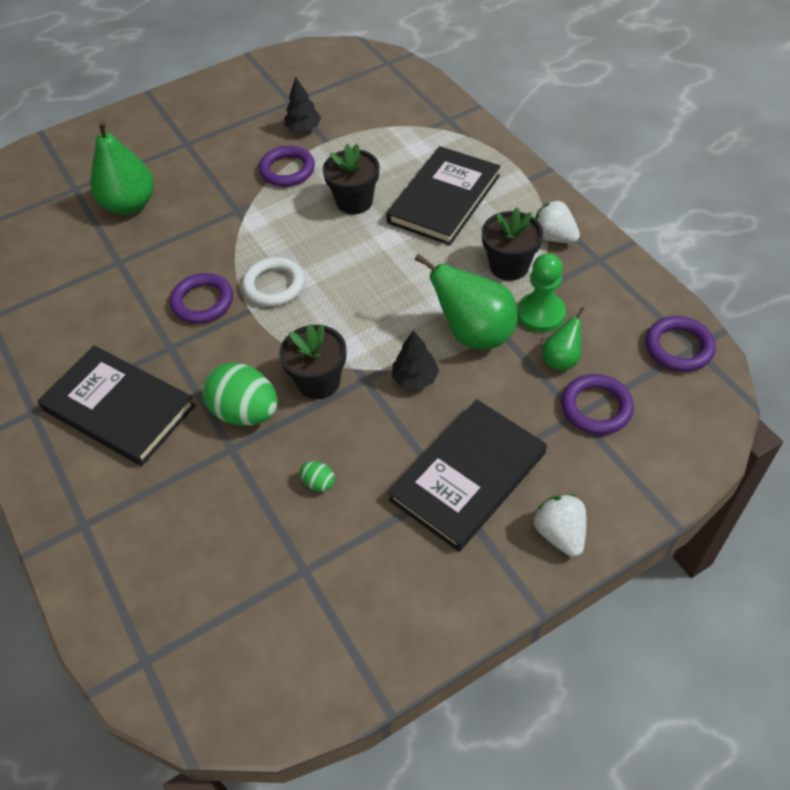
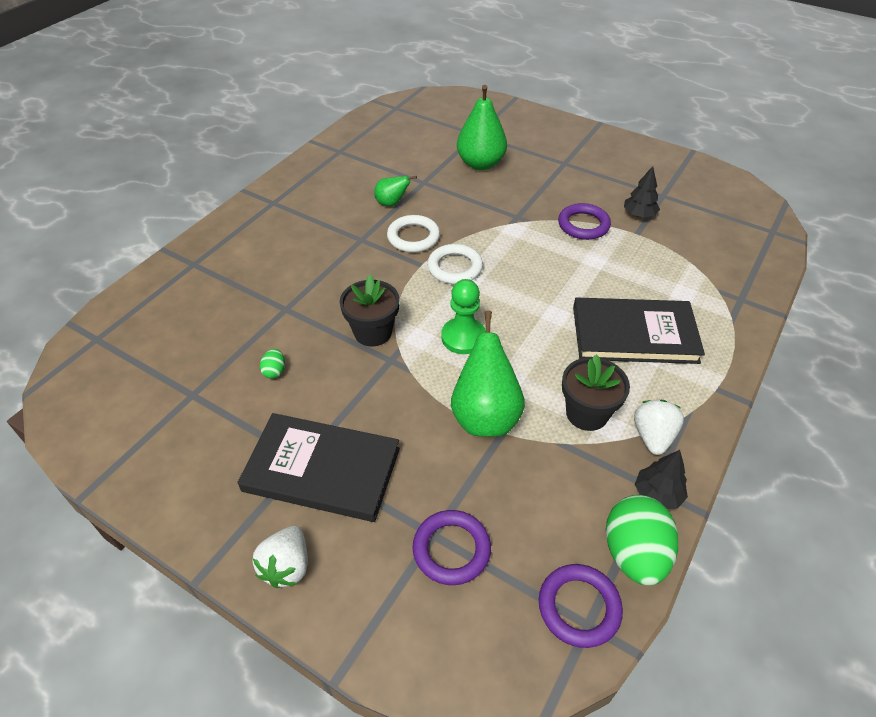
camera: 60 degrees right, 5 degrees down
black book [38,345,196,466] -> none
purple ring [170,273,233,324] -> white ring [387,215,440,252]
green egg [203,362,278,426] -> green egg moved to [606,495,678,586]
black flower pot [323,144,379,214] -> none
black tree [392,330,439,390] -> black tree moved to [635,450,688,509]
green pawn [517,253,566,332] -> green pawn moved to [441,279,486,354]
white strawberry [533,494,586,557] -> white strawberry turned 150 degrees clockwise [253,526,308,588]
green pear [542,307,585,371] -> green pear moved to [374,176,417,206]

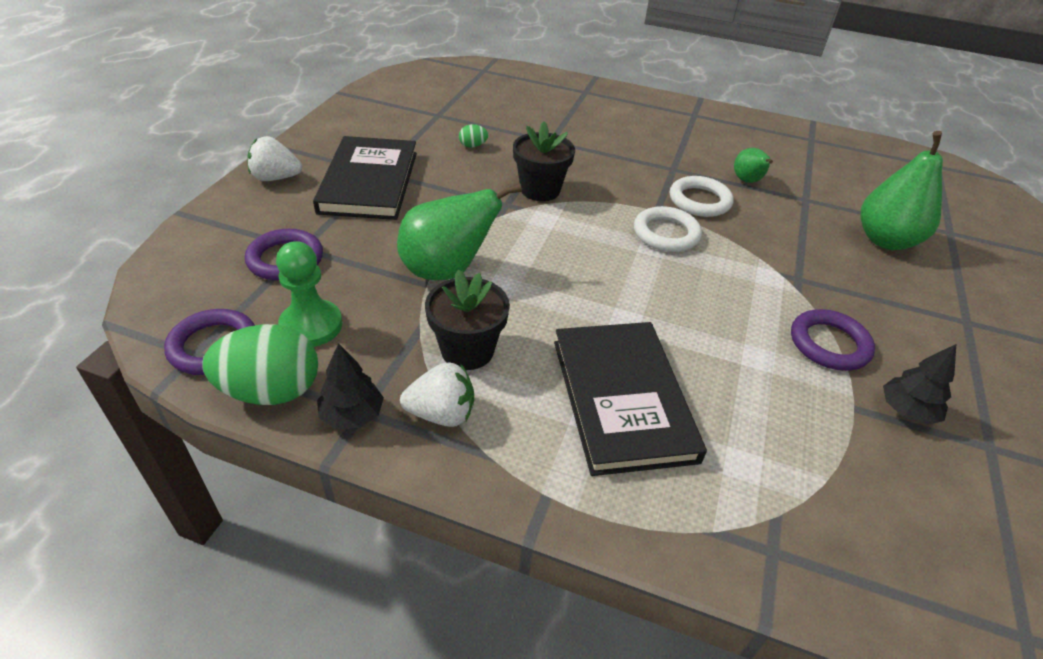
camera: 75 degrees right, 5 degrees down
green pawn [441,279,486,354] -> green pawn moved to [276,241,342,347]

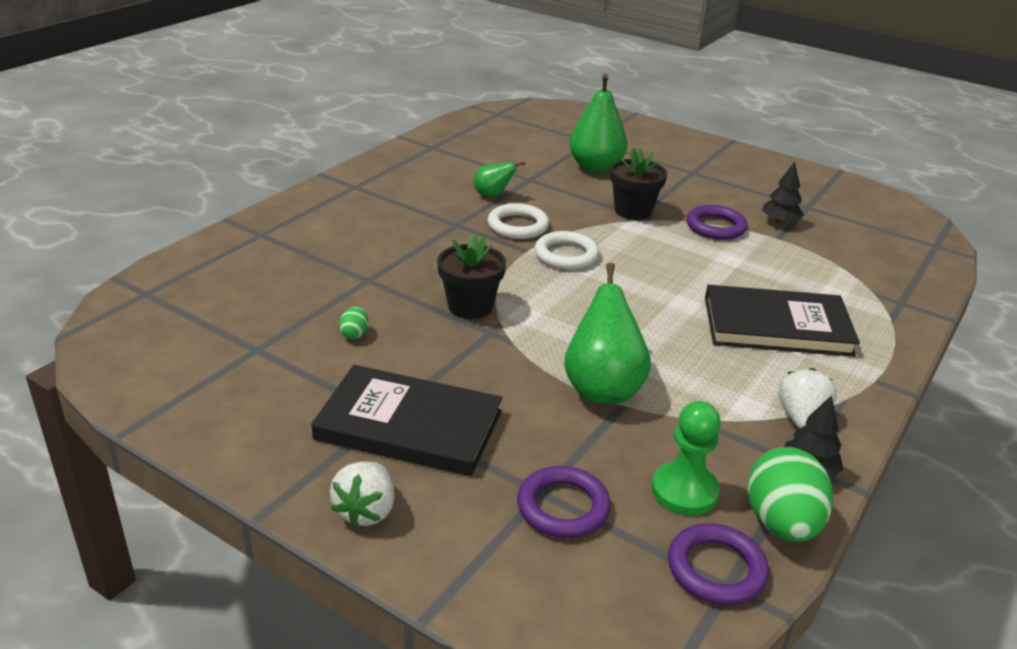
camera: 75 degrees left, 10 degrees down
black flower pot [425,269,510,370] -> black flower pot moved to [610,148,667,220]

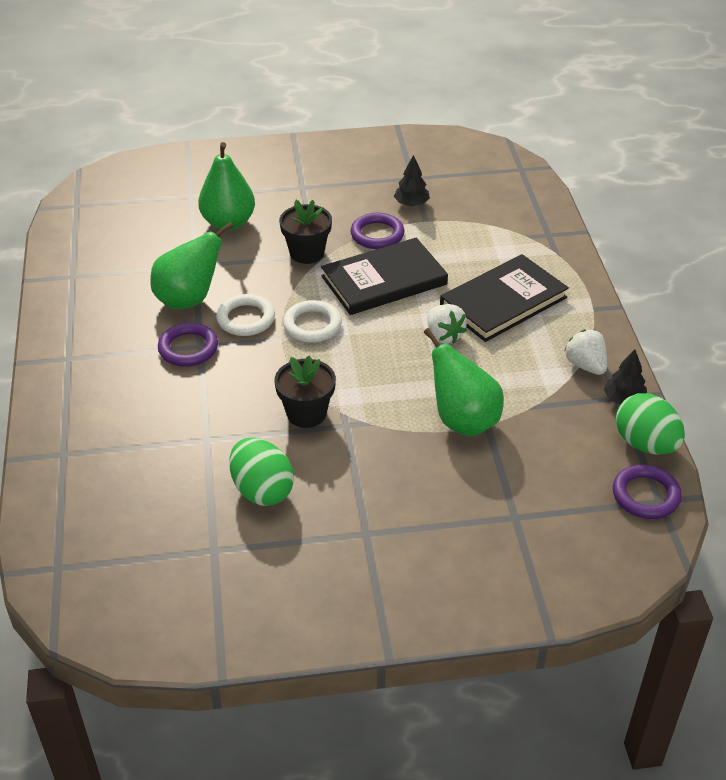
camera: 40 degrees left, 10 degrees up
black book [311,365,502,476] -> black book moved to [321,238,448,315]
white strawberry [330,462,395,528] -> white strawberry moved to [427,304,467,344]
green egg [339,307,368,339] -> green egg [229,438,294,506], size x2.27
green pear [474,162,525,197] -> green pear [150,222,234,310], size x1.86
purple ring [517,466,611,538] -> purple ring moved to [158,323,218,367]
green pawn [652,401,721,516] -> none

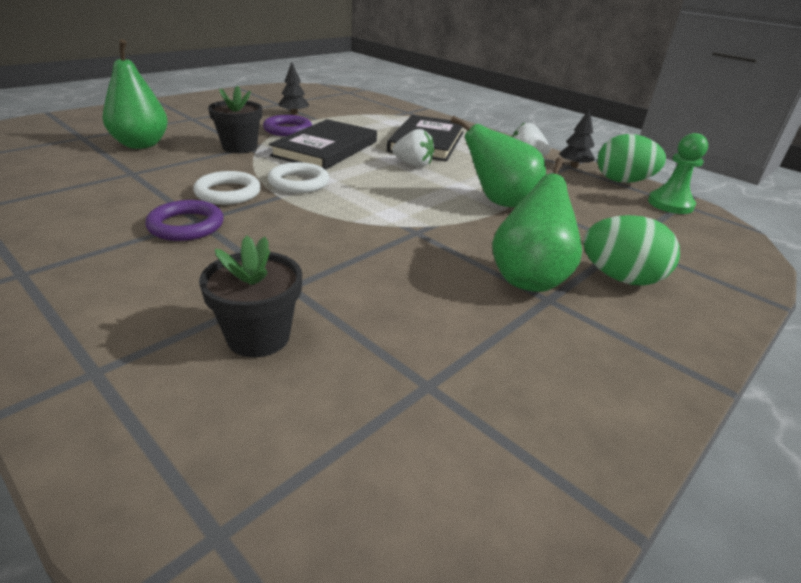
camera: 40 degrees left, 10 degrees down
green pear [150,222,234,310] -> green pear moved to [492,158,582,292]
green egg [229,438,294,506] -> green egg moved to [583,215,680,286]
black flower pot [274,356,336,428] -> black flower pot moved to [199,236,302,357]
purple ring [613,464,682,519] -> green pawn [648,133,708,214]

